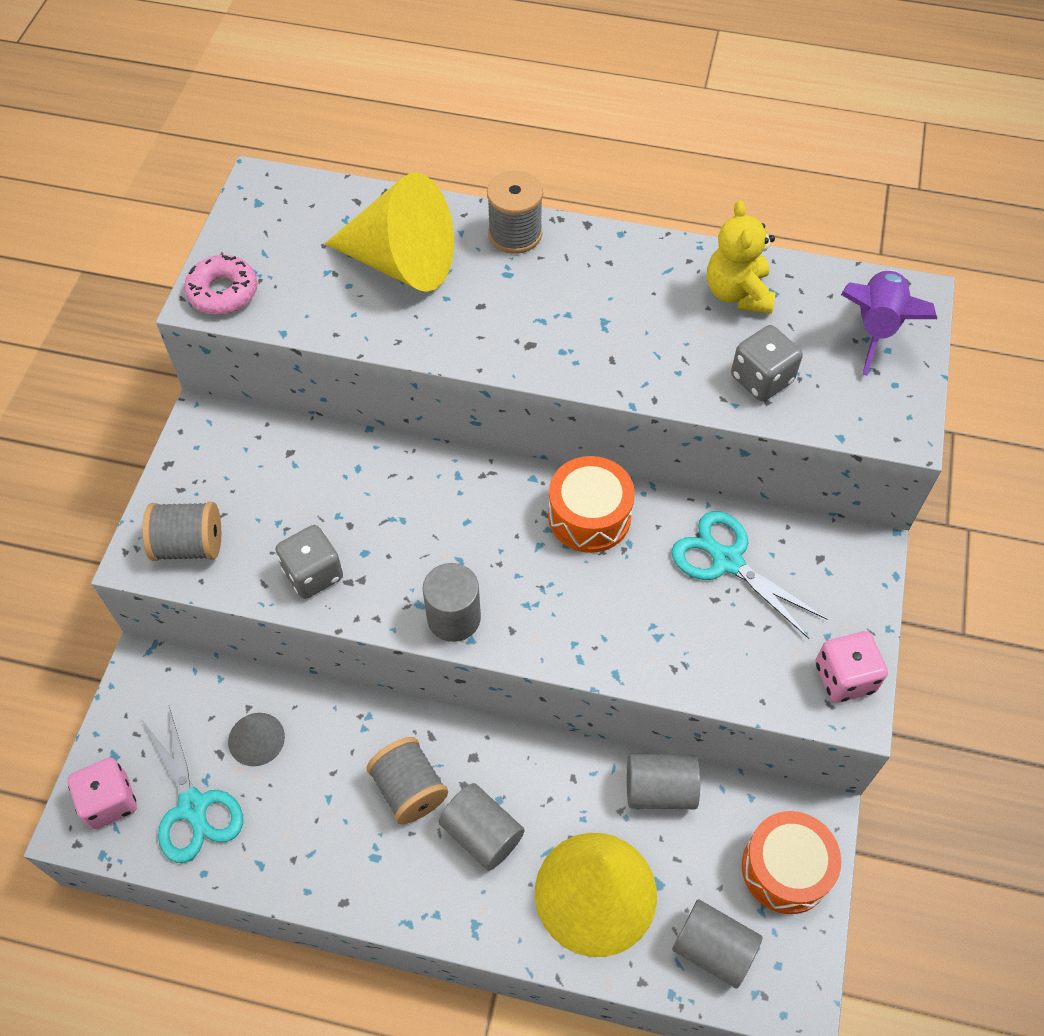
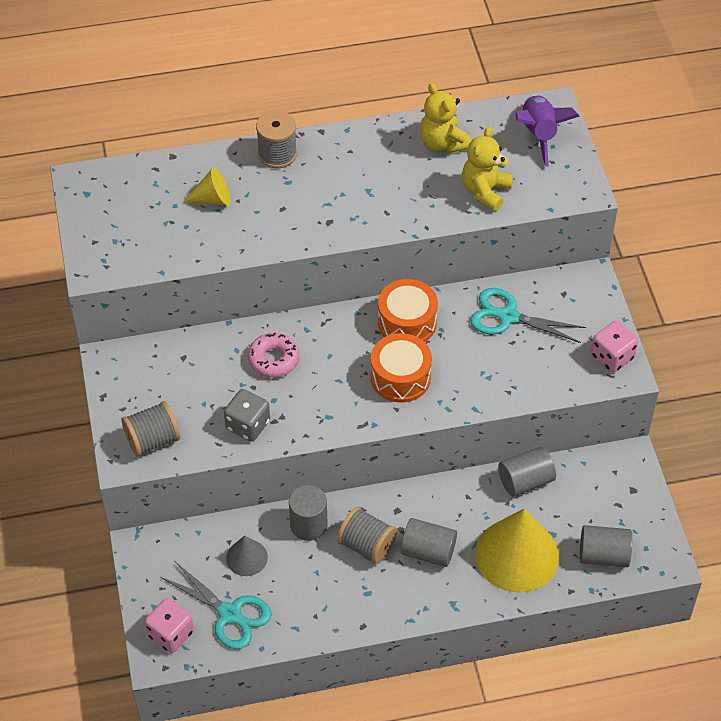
camera: 25 degrees left, 5 degrees down
pink donut [184,255,258,315] -> pink donut moved to [248,333,300,378]
yellow cone [325,173,454,292] -> yellow cone [183,168,231,205], size x0.49
grey cylinder [423,563,481,642] -> grey cylinder moved to [289,485,328,541]
grey dice [731,325,803,401] -> yellow teddy bear [462,126,513,211]
orange drum [742,811,841,914] -> orange drum moved to [371,333,432,403]

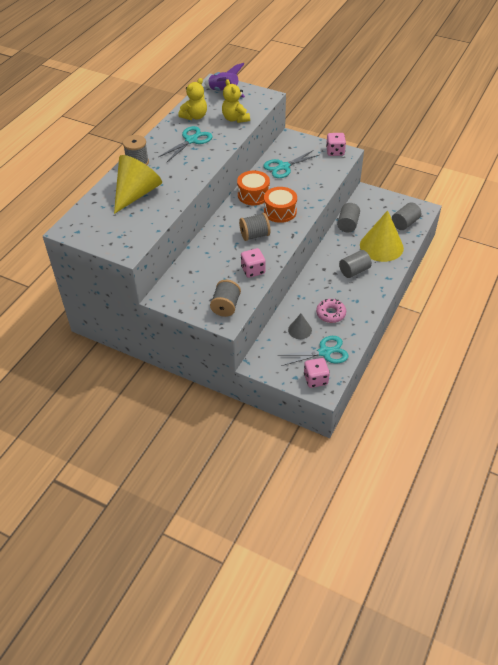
camera: 50 degrees left, 5 degrees down
yellow cone [183,168,231,205] -> yellow cone [114,155,162,214], size x2.03
grey dice [224,389,270,442] -> pink dice [241,248,266,278]
pink donut [248,333,300,378] -> pink donut moved to [316,299,346,323]
grey cylinder [289,485,328,541] -> none
grey spool [337,507,397,564] -> grey spool moved to [239,213,270,241]
yellow teddy bear [420,83,471,153] -> yellow teddy bear turned 60 degrees counterclockwise [178,78,207,120]
none -> turquoise scissors [159,126,212,162]

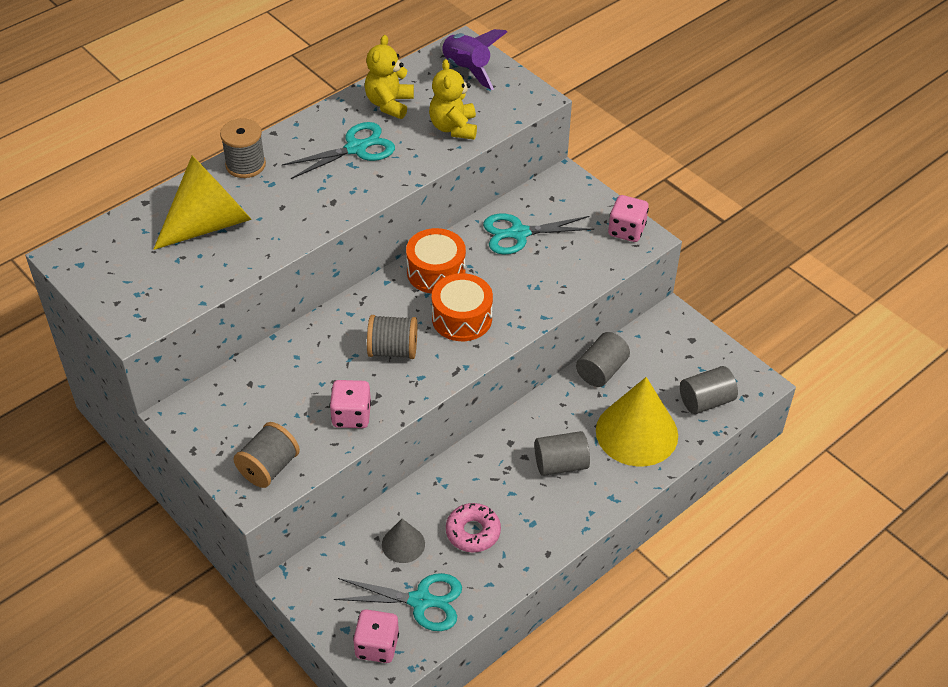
camera: 20 degrees right, 0 degrees up
yellow teddy bear [178,78,207,120] -> yellow teddy bear turned 135 degrees clockwise [365,35,414,119]

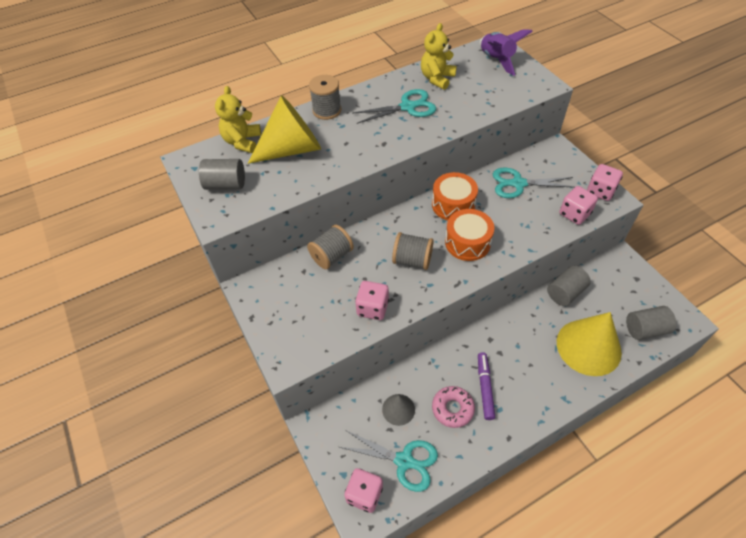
camera: 15 degrees right, 5 degrees up
grey spool [233,422,300,488] -> grey spool moved to [307,225,354,269]
yellow teddy bear [429,59,477,140] -> yellow teddy bear moved to [215,86,261,153]
grey cylinder [534,431,590,476] -> grey cylinder moved to [199,159,245,190]
none -> purple marker [478,352,495,420]
none -> pink dice [559,186,598,225]

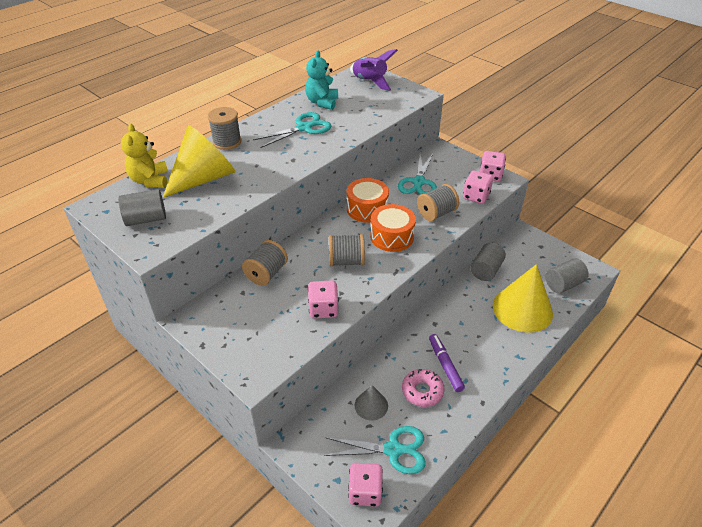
camera: 20 degrees left, 10 degrees down
yellow teddy bear [421,23,457,90] -> turquoise teddy bear [305,51,338,110]
turquoise scissors [493,167,575,198] -> turquoise scissors turned 60 degrees counterclockwise [398,154,437,195]
none -> grey spool [417,184,459,221]

